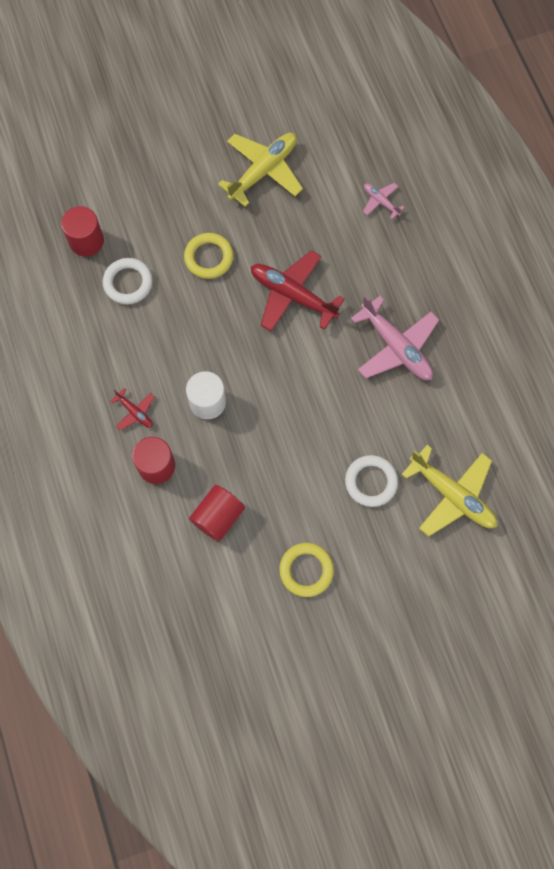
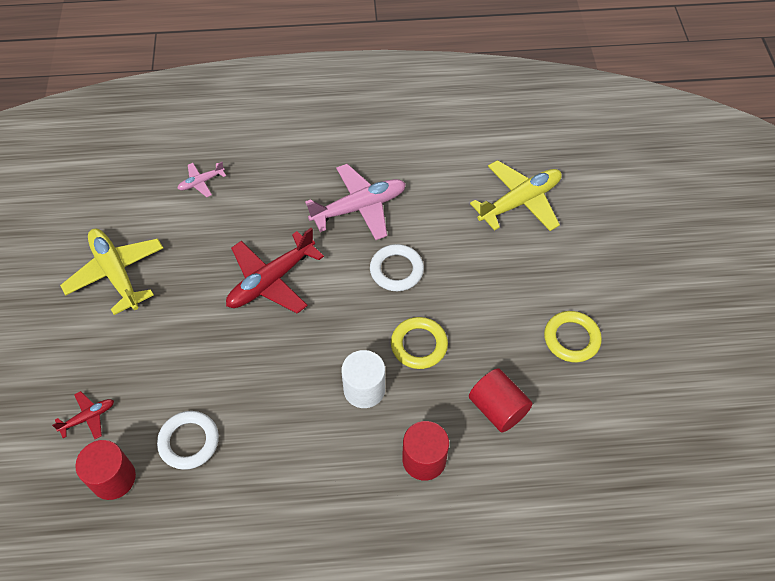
camera: 75 degrees left, 15 degrees down
red plane [110,388,155,430] -> red plane moved to [52,391,114,439]
yellow ring [184,233,234,279] -> yellow ring moved to [391,317,448,369]
white ring [345,455,398,507] -> white ring moved to [370,244,424,291]

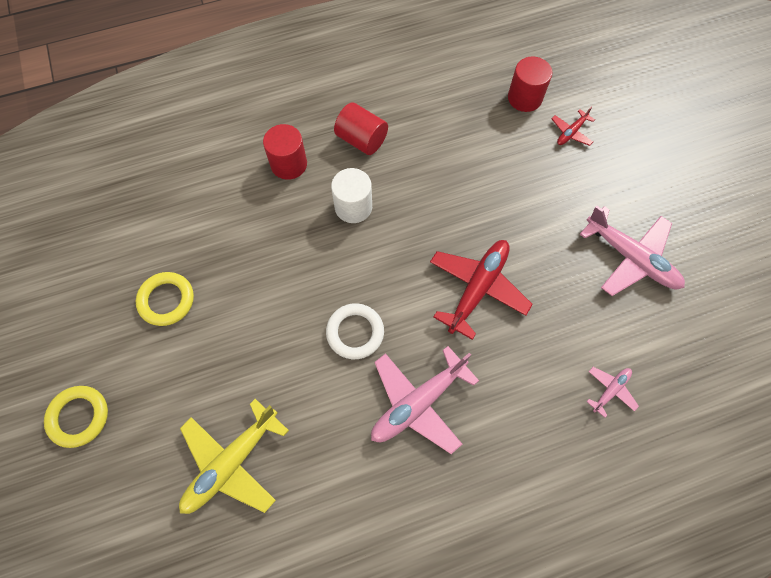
camera: 165 degrees right, 10 degrees up
yellow plane [60,229,163,315] -> pink plane [579,206,685,296]
white ring [157,411,219,470] -> none
yellow ring [391,317,448,369] -> yellow ring moved to [44,386,108,448]
red cylinder [469,368,533,432] -> red cylinder moved to [334,102,388,155]

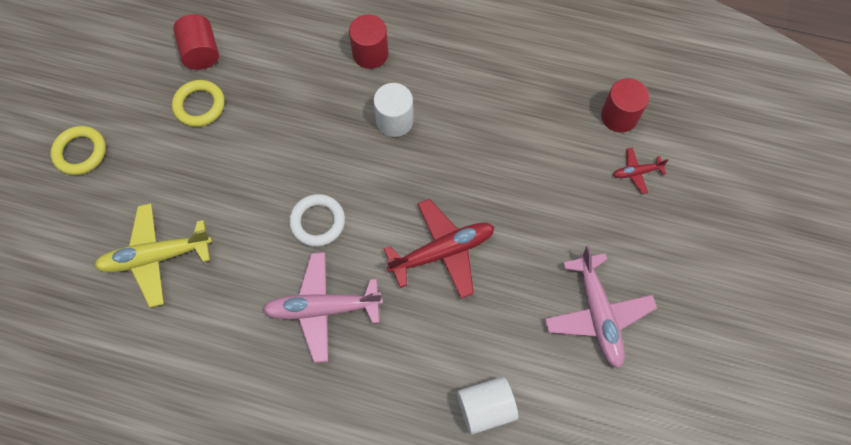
camera: 35 degrees right, 0 degrees up
red cylinder [334,102,388,155] -> red cylinder moved to [173,14,219,70]
pink plane [586,367,639,418] -> white cylinder [457,377,518,435]

